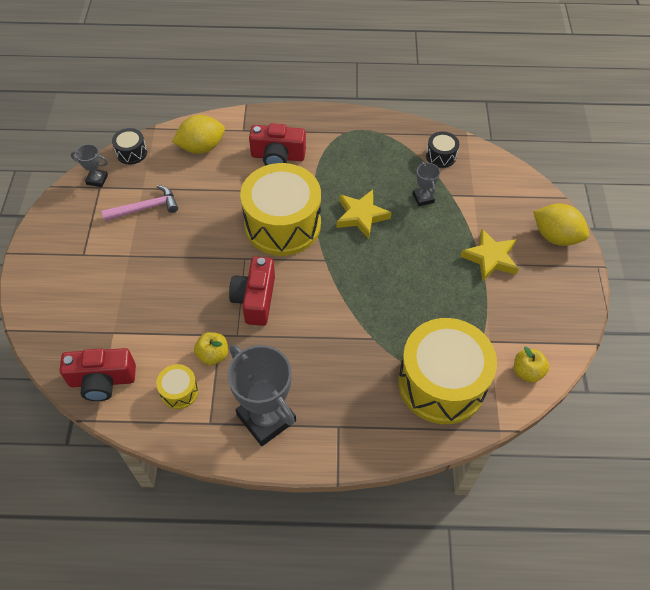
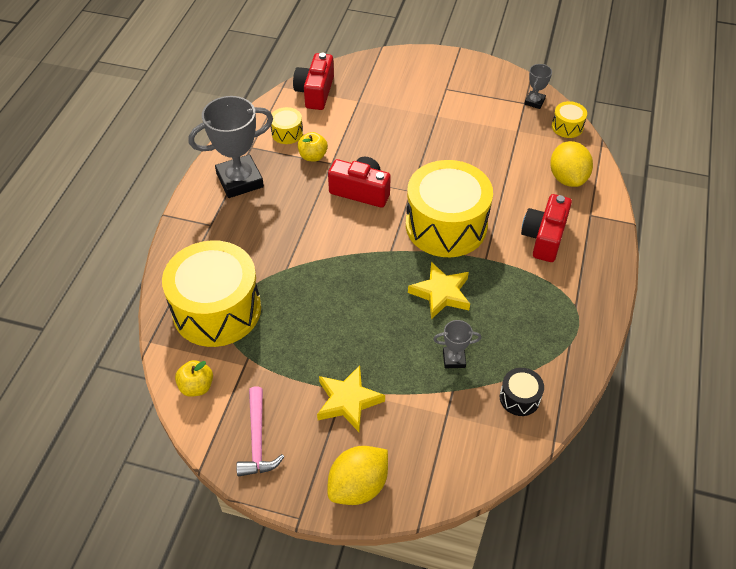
camera: 105 degrees right, 5 degrees down
pink hammer [102,185,178,221] -> pink hammer moved to [236,386,285,476]
black drum [112,128,147,164] -> yellow drum [552,101,587,138]

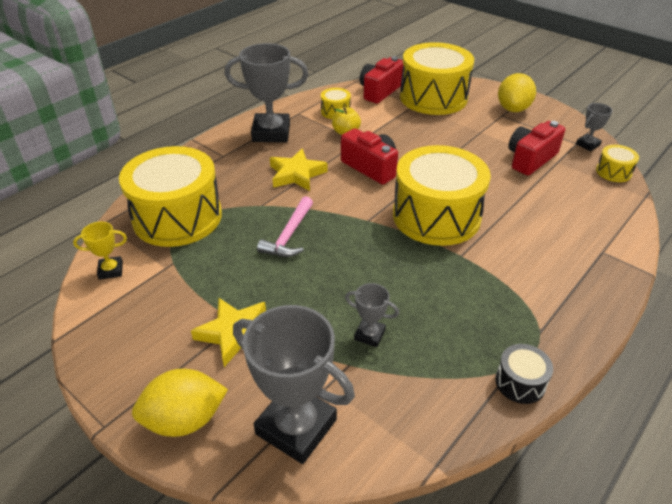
camera: 25 degrees right, 10 degrees down
yellow apple [175,360,213,397] -> yellow trophy [73,222,127,280]
pink hammer [236,386,285,476] -> pink hammer moved to [257,196,313,257]
yellow star [408,262,470,319] -> yellow star moved to [270,149,328,191]
black drum [500,368,544,416] -> black drum moved to [495,344,553,404]
red camera [521,194,572,262] -> red camera moved to [508,121,565,175]
yellow lemon [550,141,593,187] -> yellow lemon moved to [498,73,536,112]
none -> grey trophy [233,305,355,464]
none -> yellow drum [400,42,474,115]

